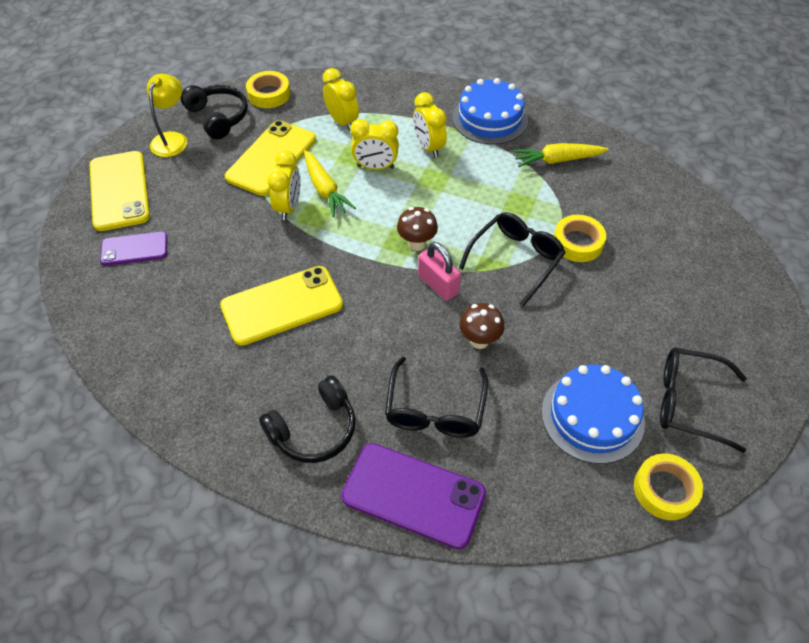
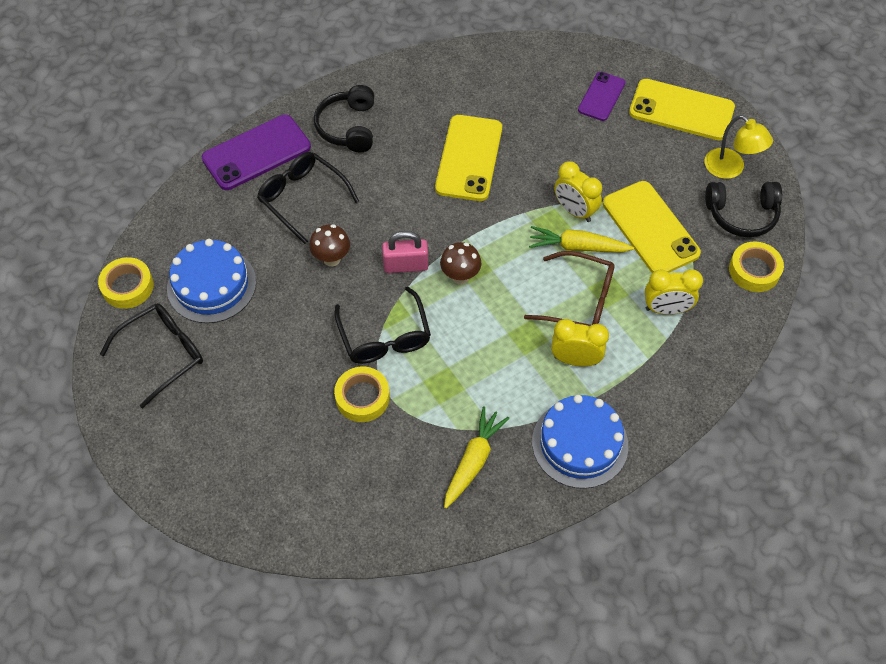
camera: 125 degrees right, 5 degrees up
yellow clock [350,119,399,170] -> brown glasses [524,251,615,326]

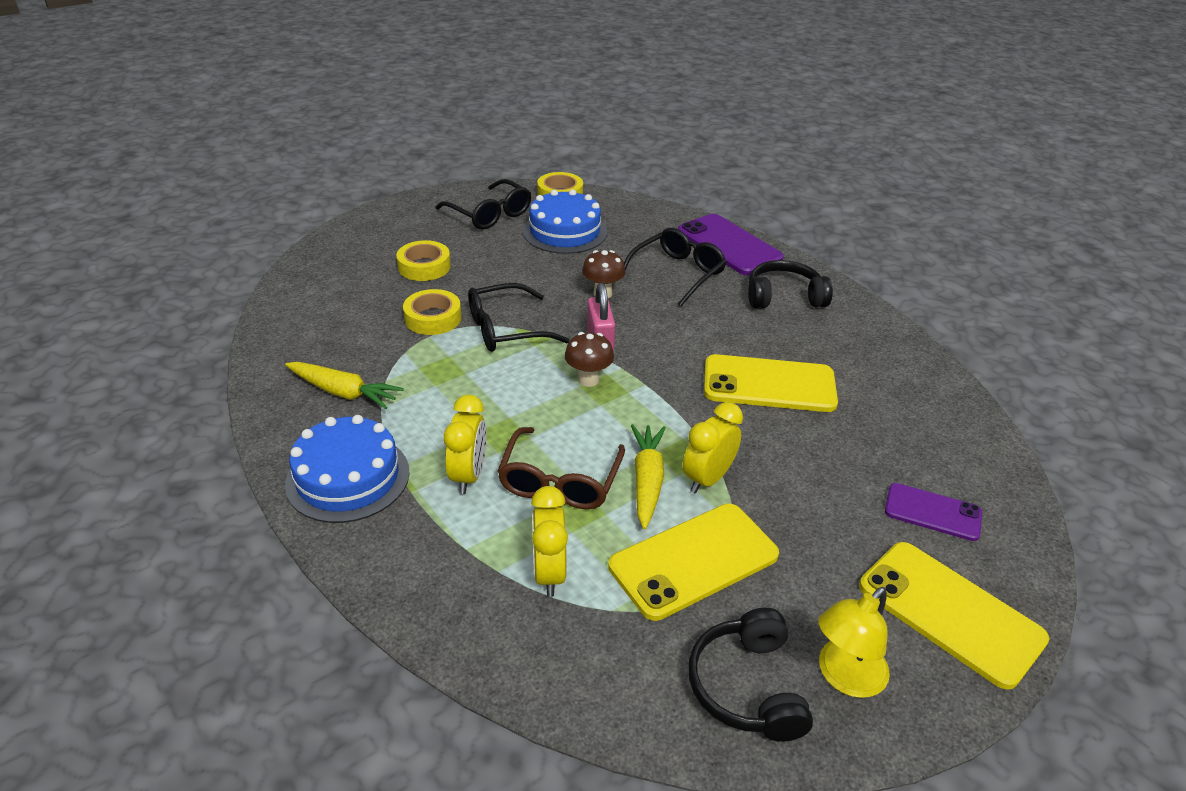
camera: 85 degrees right, 20 degrees down
yellow phone [629,79,735,140] -> yellow phone turned 60 degrees counterclockwise [859,542,1049,690]
yellow tape [729,241,784,292] -> yellow tape moved to [396,240,451,281]

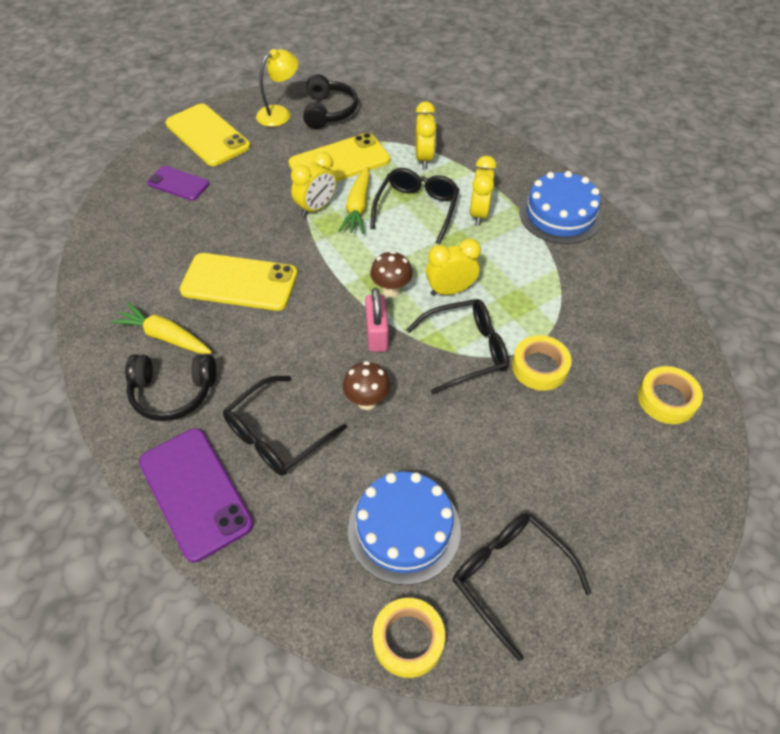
camera: 175 degrees left, 15 degrees up
yellow carrot [285,362,404,409] -> yellow carrot moved to [111,303,212,354]
yellow tape [396,240,451,281] -> yellow tape moved to [638,366,703,424]
brown glasses [497,427,625,509] -> black glasses [370,168,459,244]
none -> yellow clock [426,238,481,296]

